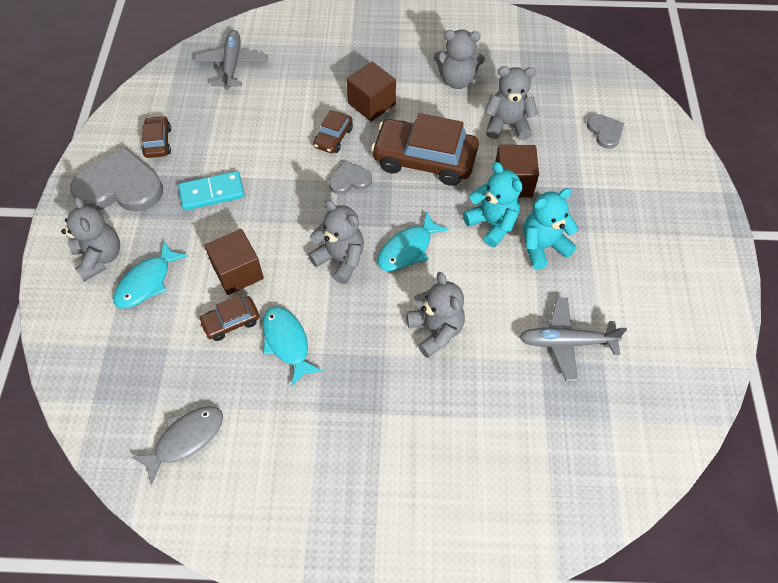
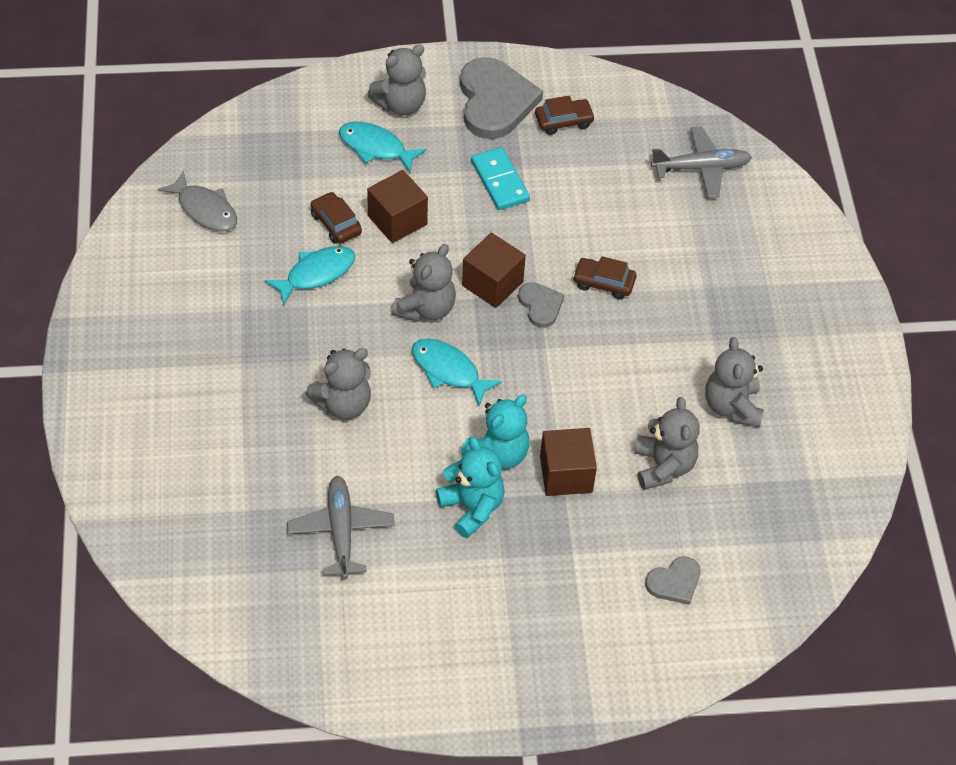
camera: 80 degrees right, 5 degrees down
brown cube [346,61,396,122] -> brown cube moved to [462,233,526,308]
brown car [371,113,479,186] -> none

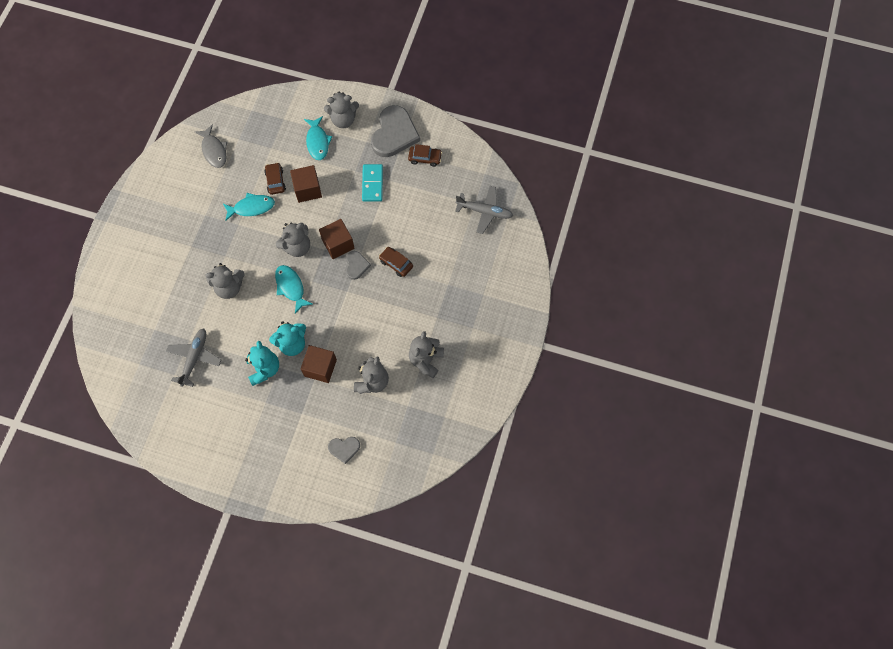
camera: 25 degrees right, 15 degrees up
turquoise fish [339,122,427,172] -> turquoise fish turned 150 degrees counterclockwise [304,116,332,160]

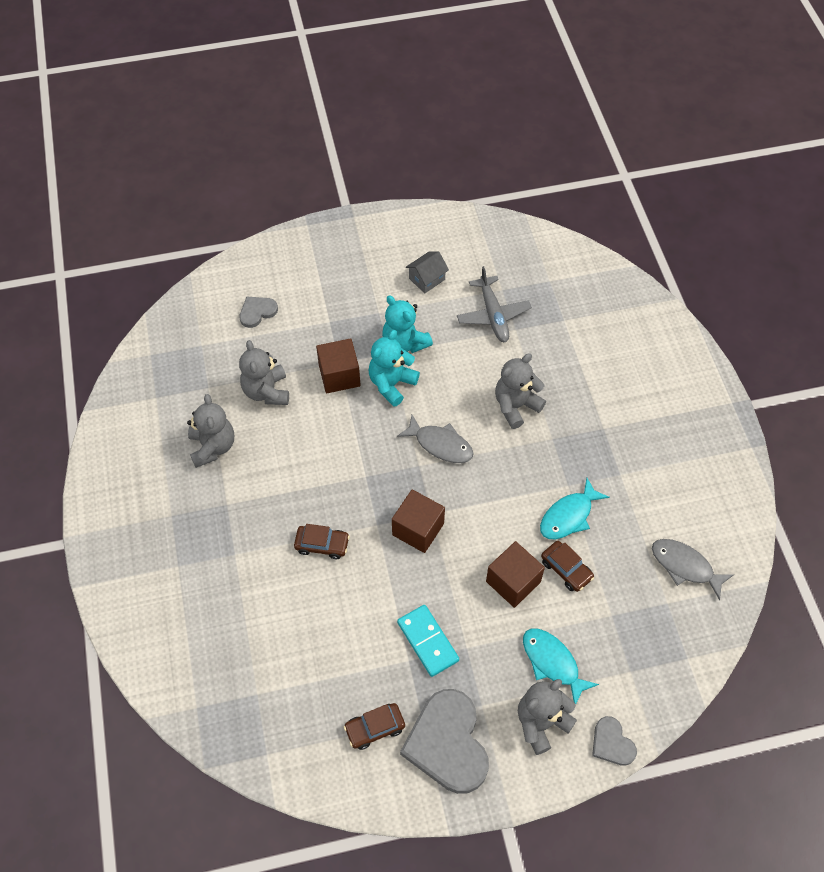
camera: 150 degrees right, 10 degrees down
turquoise fish [275,265,313,313] -> grey fish [397,415,474,463]
grey teddy bear [276,222,310,257] -> none
grey heart [346,251,371,280] -> grey heart moved to [592,716,637,766]
grey plane [455,186,513,234] -> none
none -> grey house [406,251,449,293]

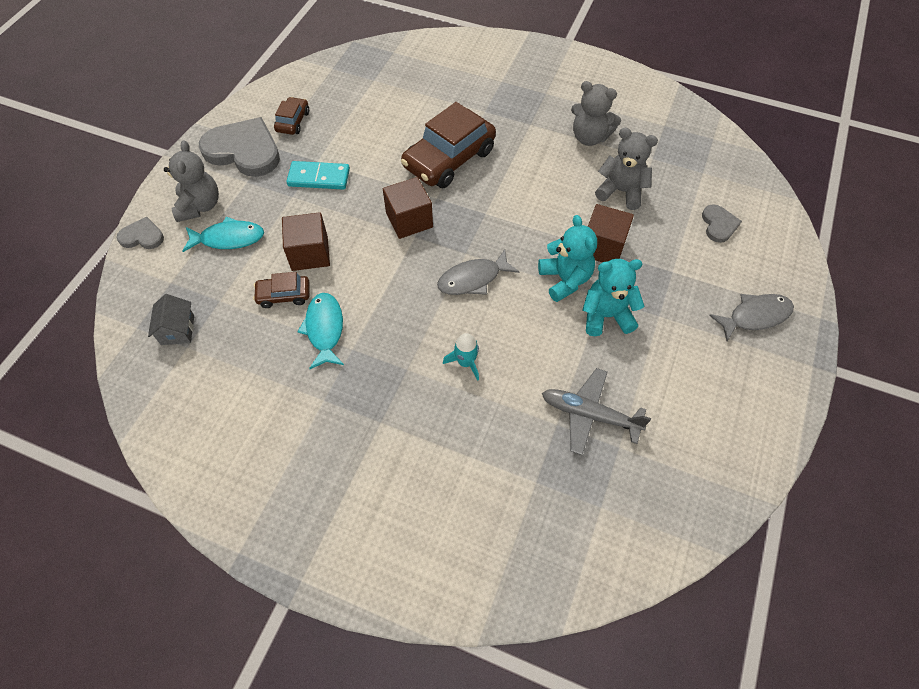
camera: 125 degrees right, 0 degrees up
brown car [294,524,350,559] -> brown car [401,102,496,188], size x2.03
grey house [406,251,449,293] -> grey house moved to [148,294,194,345]
grey teddy bear [495,353,546,429] -> turquoise rocket [443,333,479,381]
grey fish [652,539,734,600] -> grey fish moved to [709,294,794,341]

